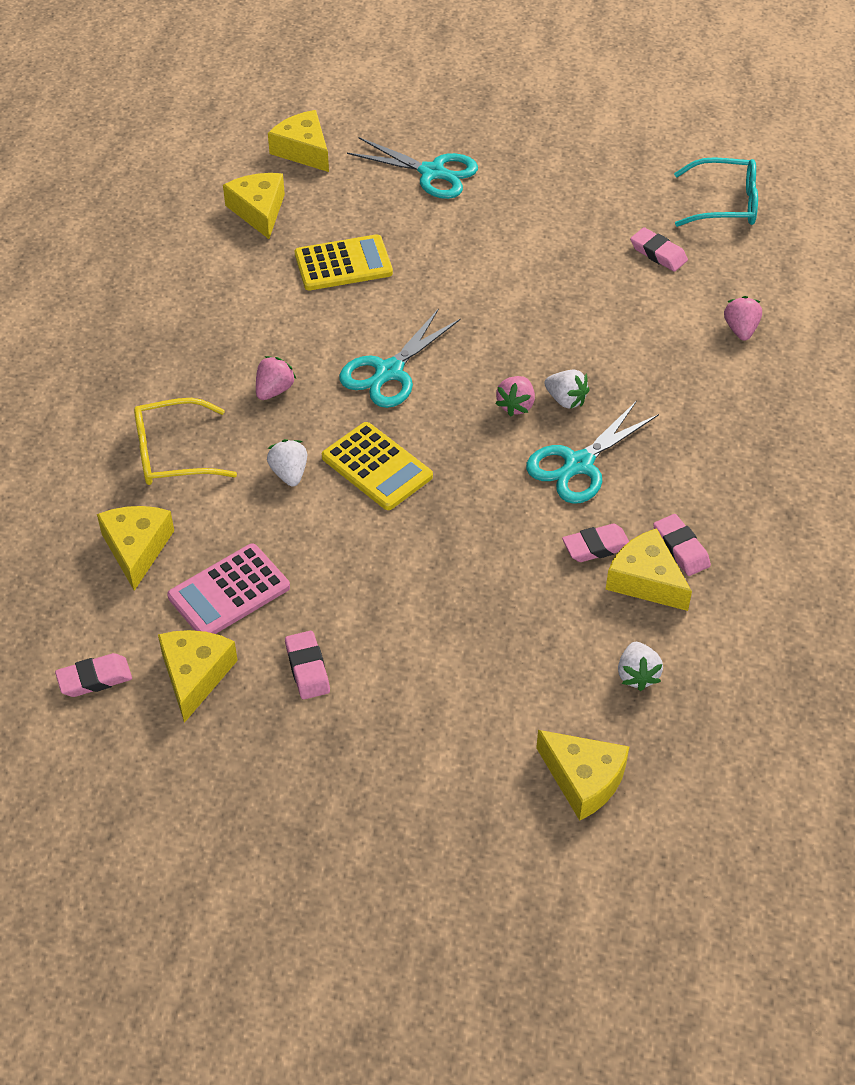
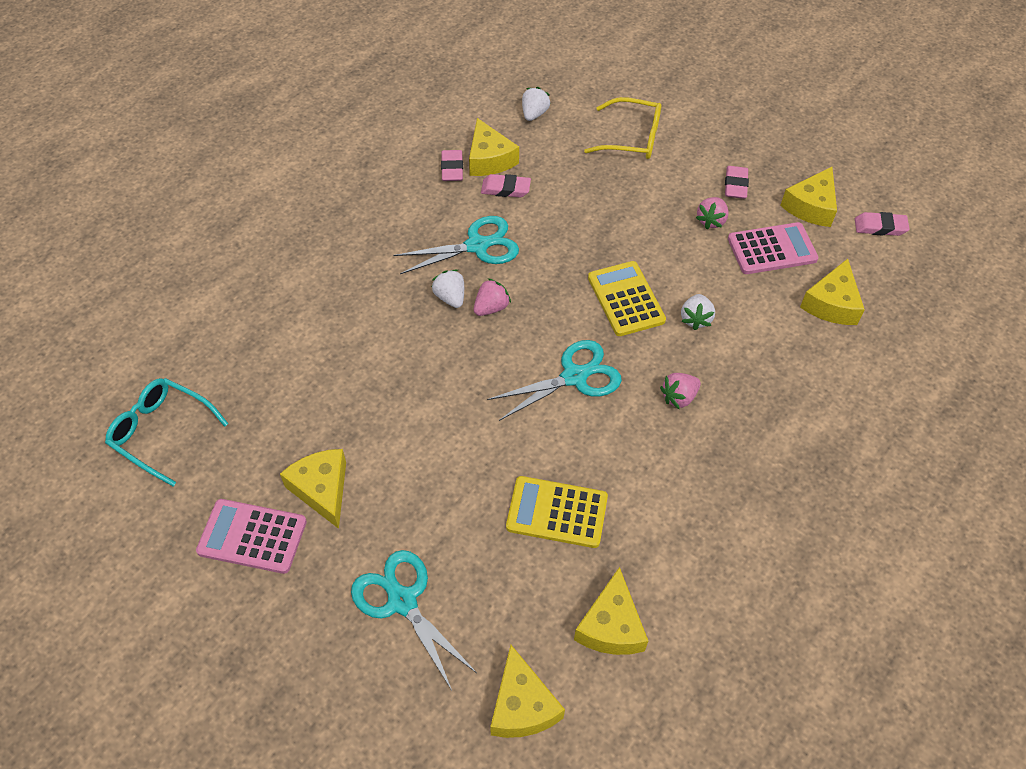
camera: 155 degrees left, 5 degrees up
yellow glasses [134,398,237,485] -> yellow glasses moved to [584,97,662,159]
yellow cheese [536,730,629,821] -> yellow cheese moved to [280,449,346,529]
pink eraser [630,227,688,272] -> none
pink strawberry [724,296,762,341] -> pink strawberry moved to [696,197,729,229]
none -> pink calculator [196,499,307,574]

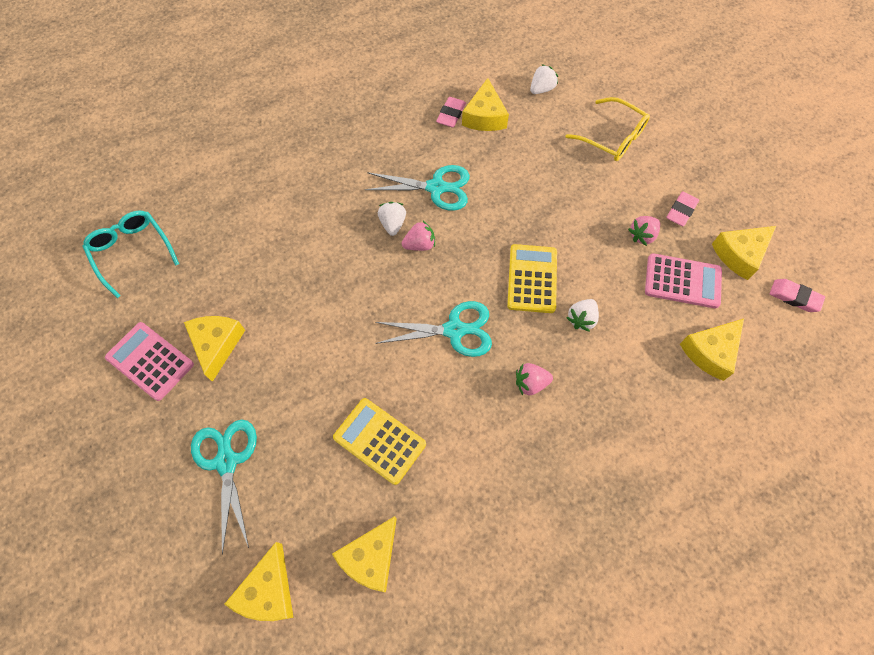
camera: 25 degrees right, 10 degrees up
pink eraser [481,174,531,198] -> none

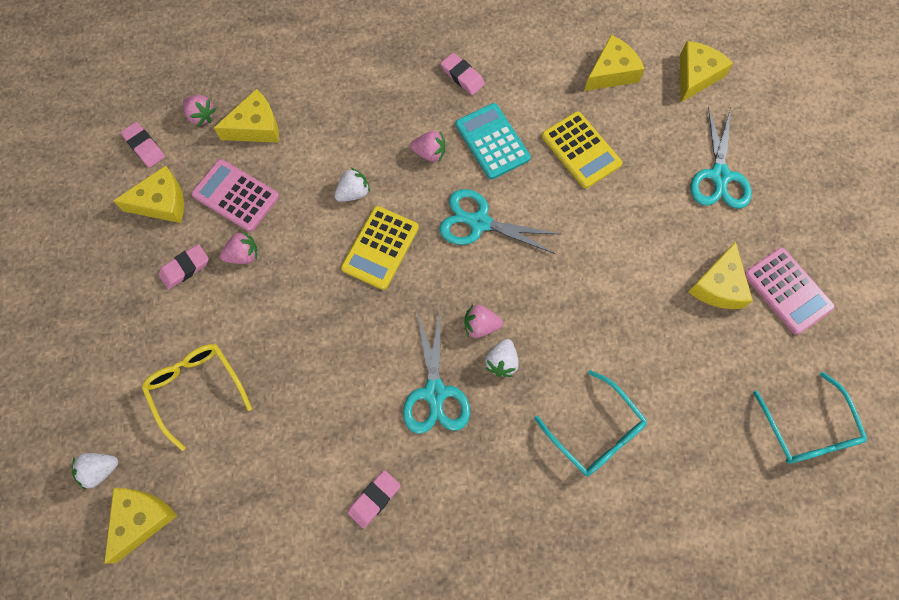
camera: 160 degrees left, 5 degrees up
turquoise scissors [364,165,470,211] -> turquoise scissors turned 120 degrees counterclockwise [403,312,470,434]
yellow cheese [462,78,509,131] -> yellow cheese moved to [104,488,177,564]
white strawberry [530,64,558,94] -> white strawberry moved to [72,453,118,490]
none -> pink strawberry [183,95,216,126]
none -> pink eraser [441,53,485,95]
none -> turquoise calculator [455,103,531,179]
none -> turquoise glasses [534,370,647,476]

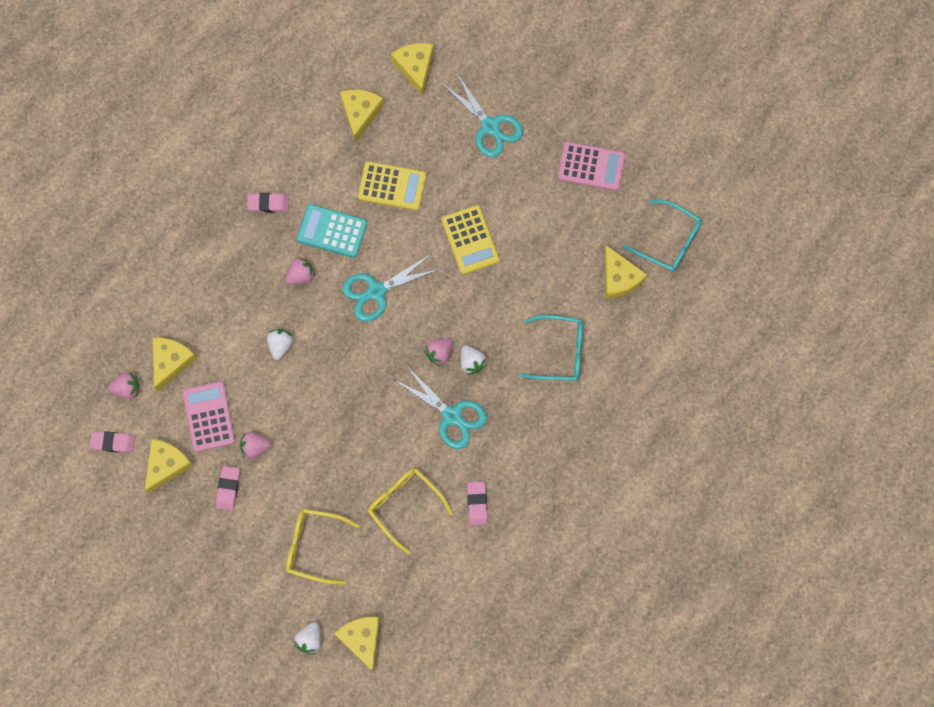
camera: 45 degrees left, 5 degrees up
pink calculator [191,159,279,232] -> pink calculator turned 90 degrees clockwise [183,381,235,452]
pink strawberry [220,231,258,264] -> pink strawberry turned 120 degrees counterclockwise [240,432,271,458]
yellow calculator [341,206,419,290] -> yellow calculator moved to [442,205,500,274]
yellow cheese [688,241,753,309] -> yellow cheese moved to [604,245,647,299]
none -> yellow glasses [368,468,453,554]

